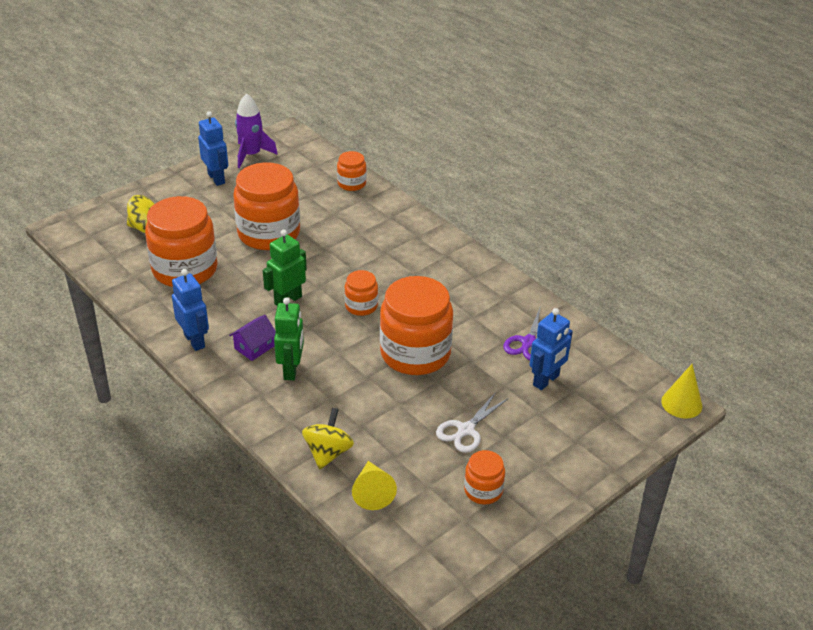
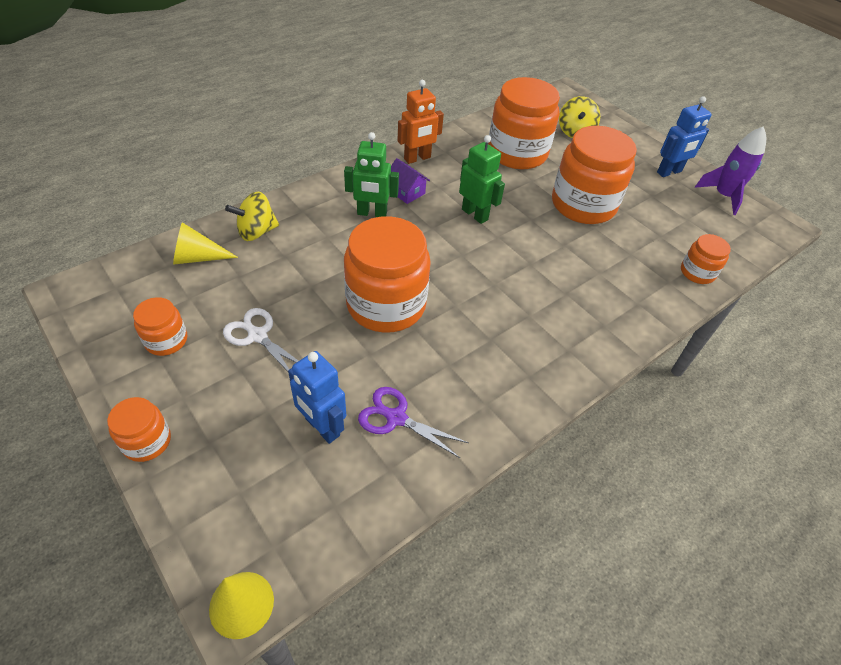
camera: 90 degrees right, 10 degrees up
blue robot [172,269,209,351] -> orange robot [397,80,444,164]
yellow spinning top [302,408,354,469] -> yellow spinning top turned 135 degrees clockwise [225,192,279,241]
orange jar [345,270,378,316] -> orange jar moved to [107,397,171,462]

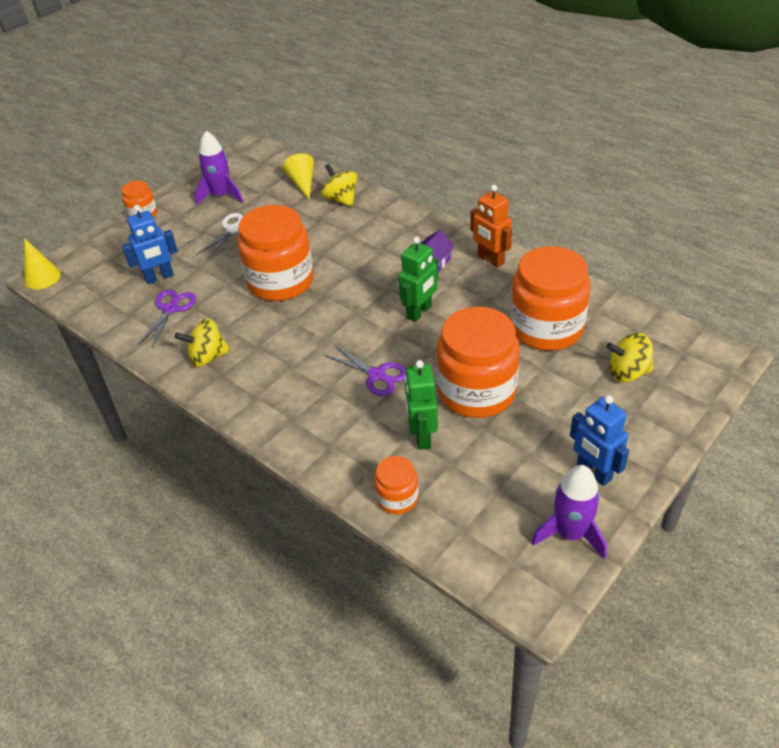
camera: 85 degrees right, 5 degrees down
orange jar [133,297,187,356] -> purple rocket [195,131,243,205]
blue robot [288,351,346,444] -> blue robot turned 150 degrees counterclockwise [122,205,178,284]
green robot [344,132,399,217] -> green robot moved to [405,360,438,450]
none -> yellow spinning top [175,318,230,367]
none -> purple scissors [324,345,406,396]

